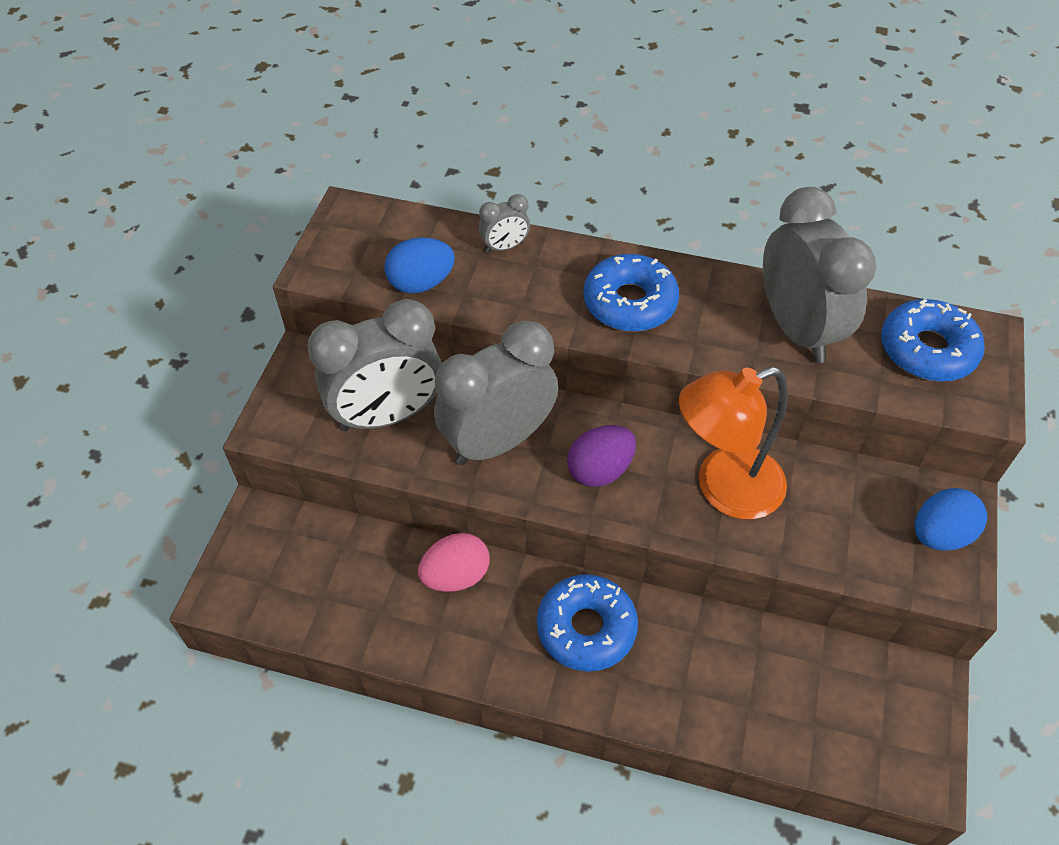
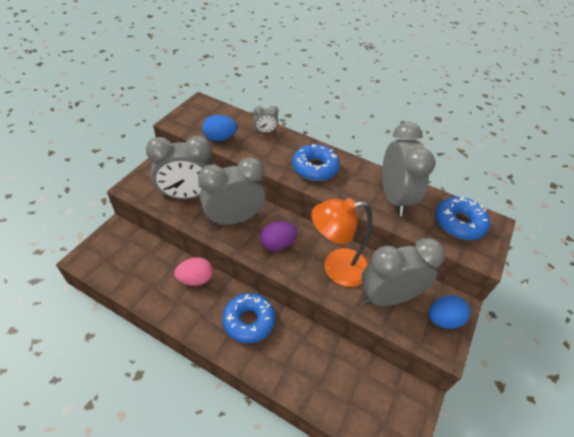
camera: 10 degrees right, 5 degrees down
none -> grey clock [361,238,445,306]

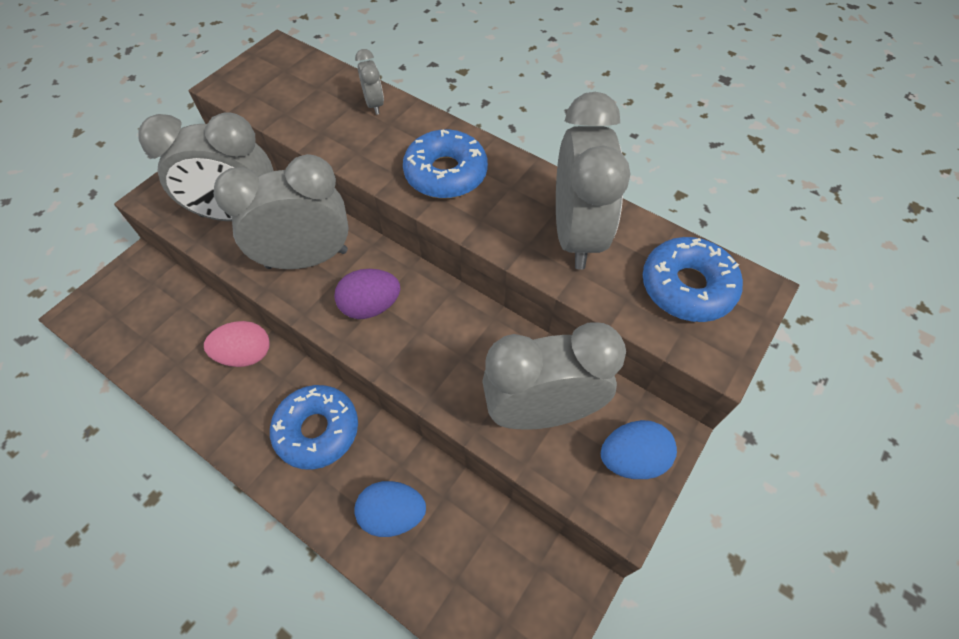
camera: 10 degrees right, 10 degrees up
blue egg [202,115,237,141] -> blue egg moved to [354,481,426,537]
grey clock [253,106,279,133] -> grey clock turned 105 degrees counterclockwise [355,49,384,115]
orange lamp [311,198,372,287] -> none

